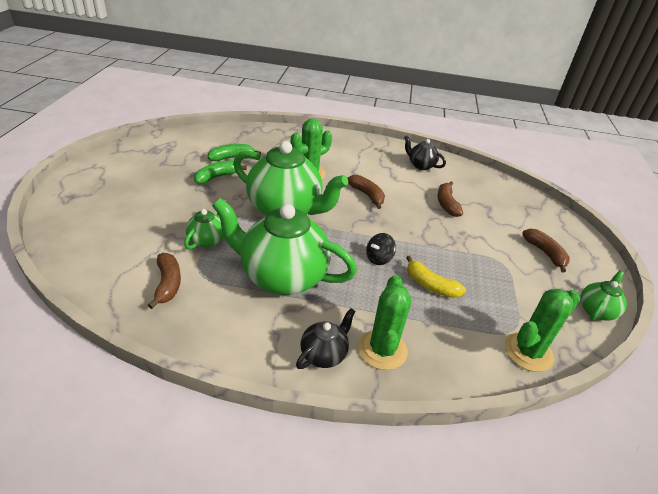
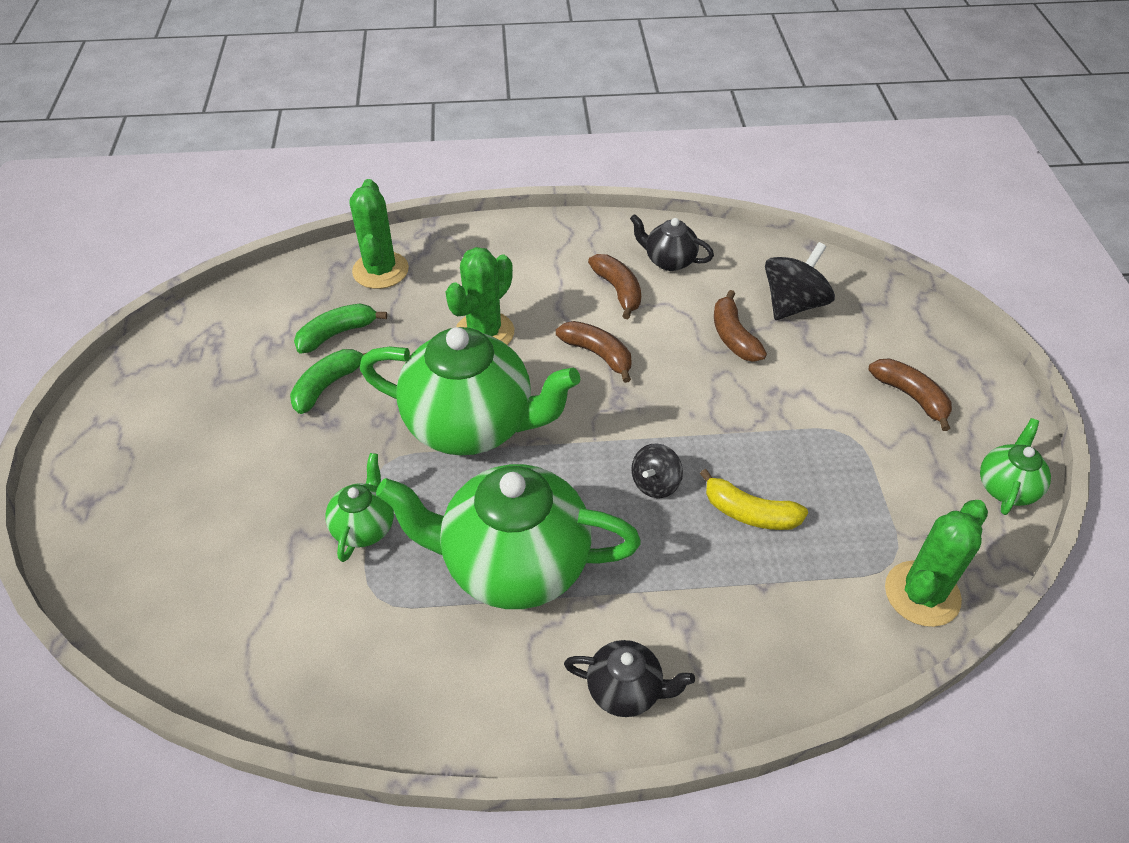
camera: 10 degrees left, 10 degrees up
brown banana [148,253,181,309] -> brown banana moved to [588,254,641,319]
black teapot [296,308,356,369] -> black teapot turned 75 degrees clockwise [564,640,695,717]
green cactus [358,275,412,370] -> green cactus moved to [350,179,409,289]
none -> black spinning top [765,242,835,320]

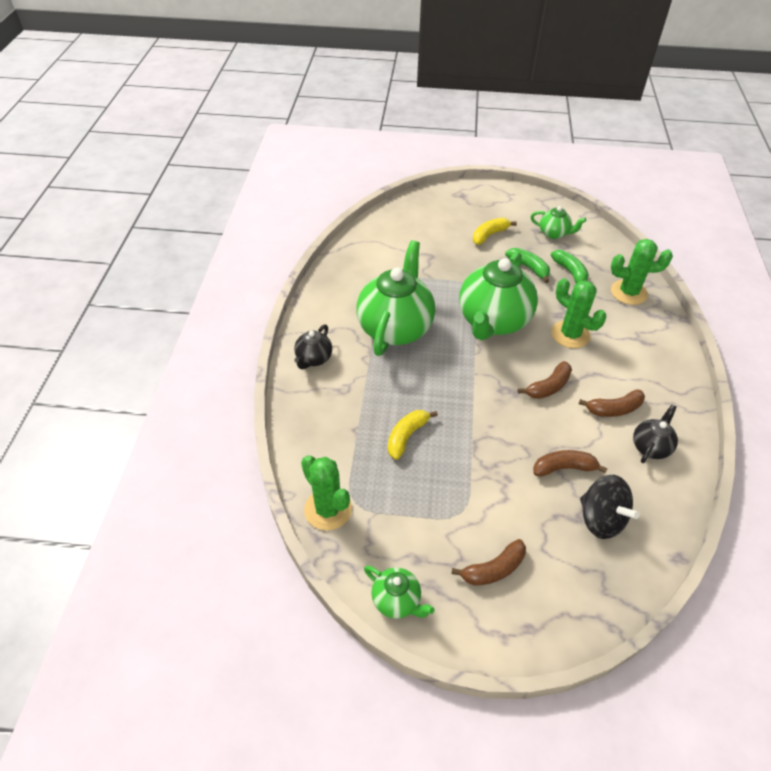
camera: 100 degrees right, 0 degrees up
green teapot [325,453,394,562] -> green teapot moved to [531,206,586,239]
black spinning top [631,443,683,498] -> none
none -> yellow banana [473,217,517,245]

